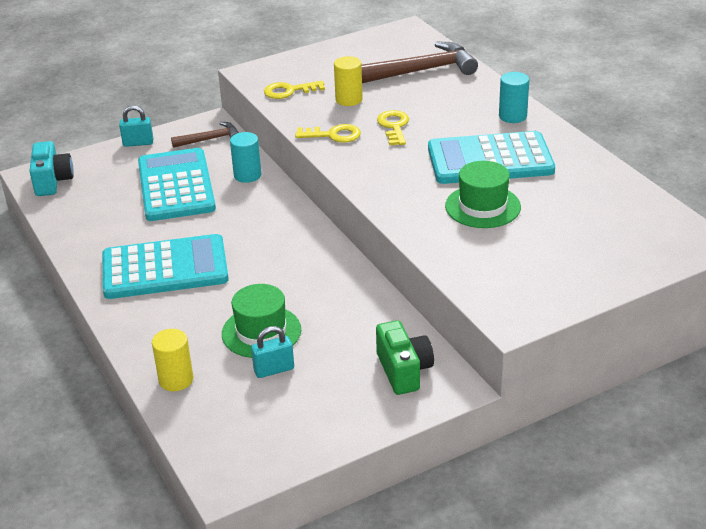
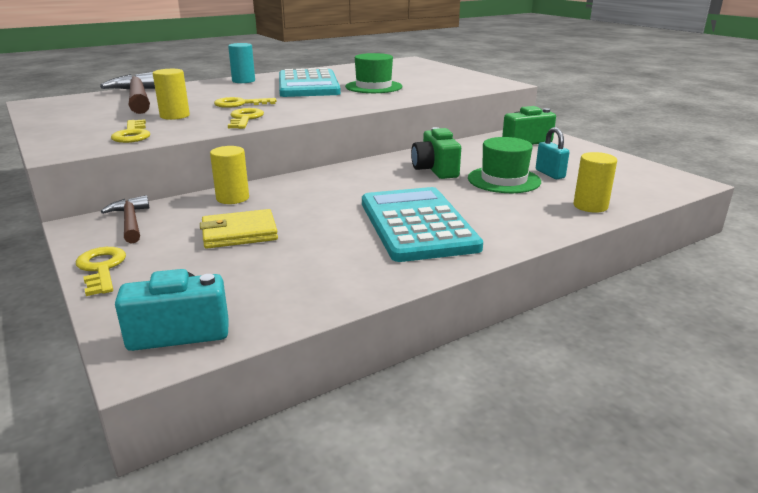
camera: 95 degrees left, 10 degrees down
turquoise padlock [119,105,153,147] -> yellow key [76,247,126,296]
turquoise calculator [138,148,216,221] -> yellow wallet [200,209,278,249]
turquoise cylinder [230,132,261,183] -> yellow cylinder [210,146,249,204]
none -> green camera [411,127,461,179]

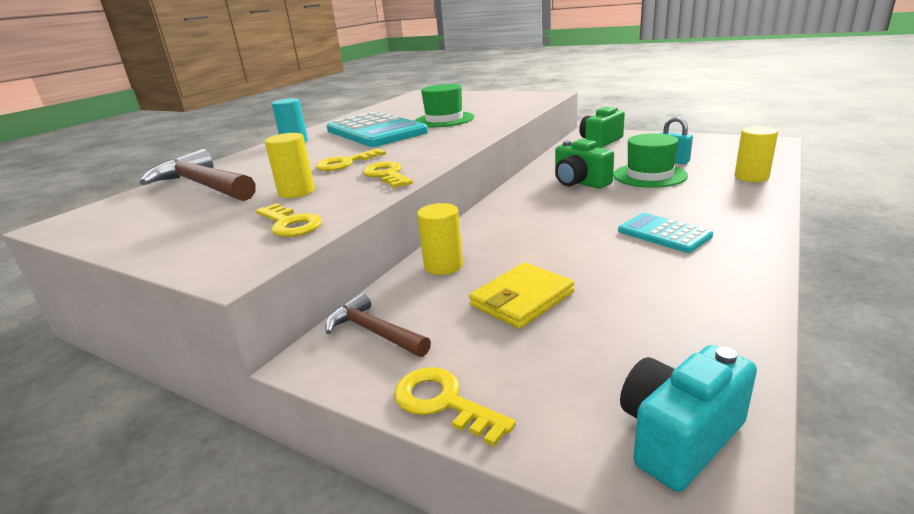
camera: 25 degrees left, 0 degrees up
turquoise calculator [362,187,483,262] -> turquoise calculator [618,213,713,253], size x0.52

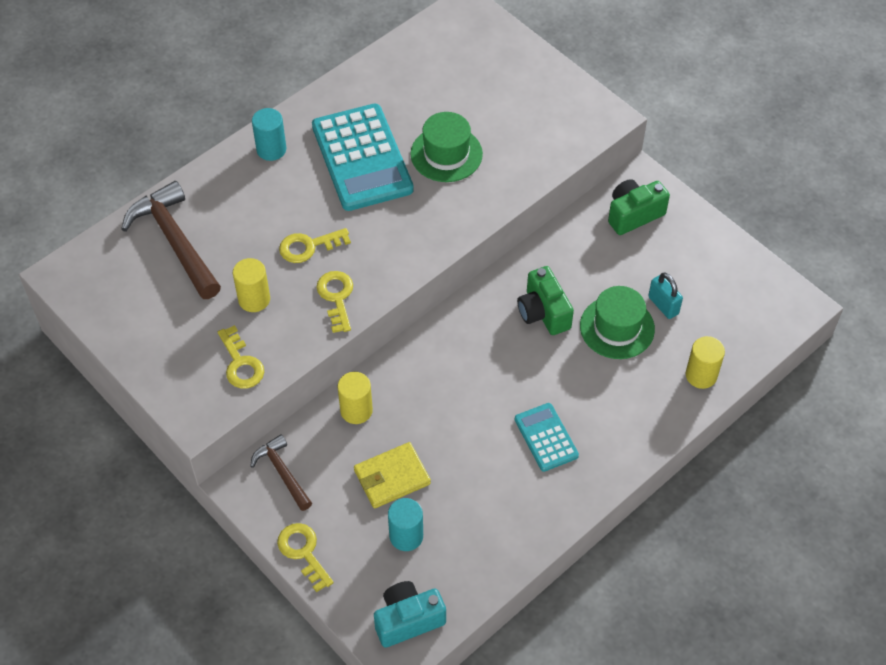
camera: 15 degrees right, 30 degrees up
none -> turquoise cylinder [388,498,423,551]

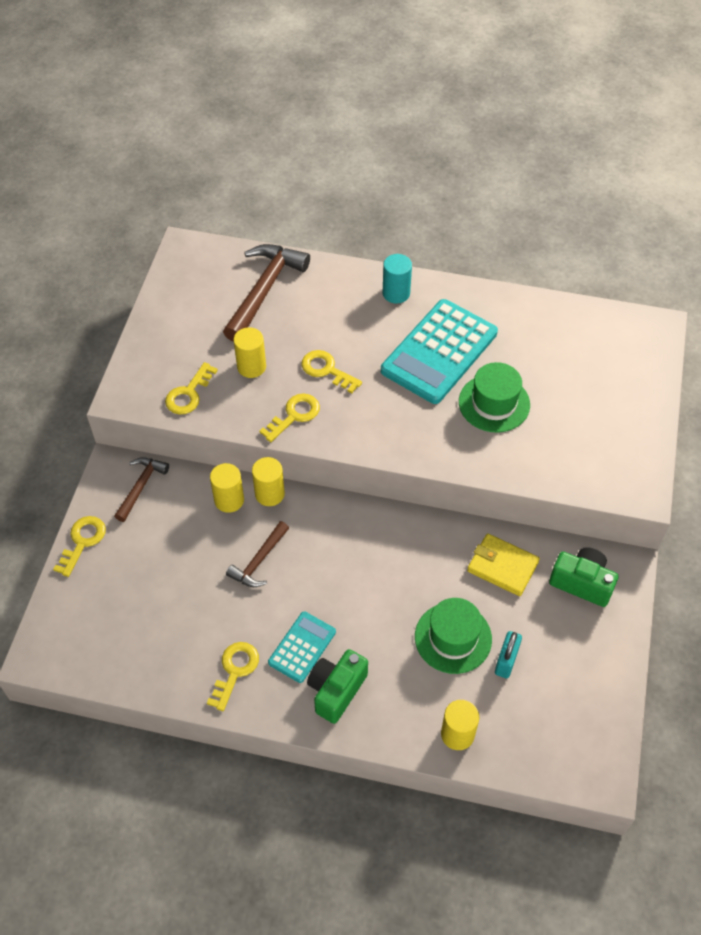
camera: 55 degrees right, 0 degrees up
yellow wallet [354,442,431,508] -> yellow wallet moved to [467,533,540,596]
turquoise camera [374,581,446,648] -> none
turquoise cylinder [388,498,423,551] -> none
green camera [517,266,574,335] -> green camera moved to [307,649,368,724]
none -> yellow key [207,642,259,711]
none -> brown hammer [226,521,289,587]
none -> yellow cylinder [252,457,285,506]

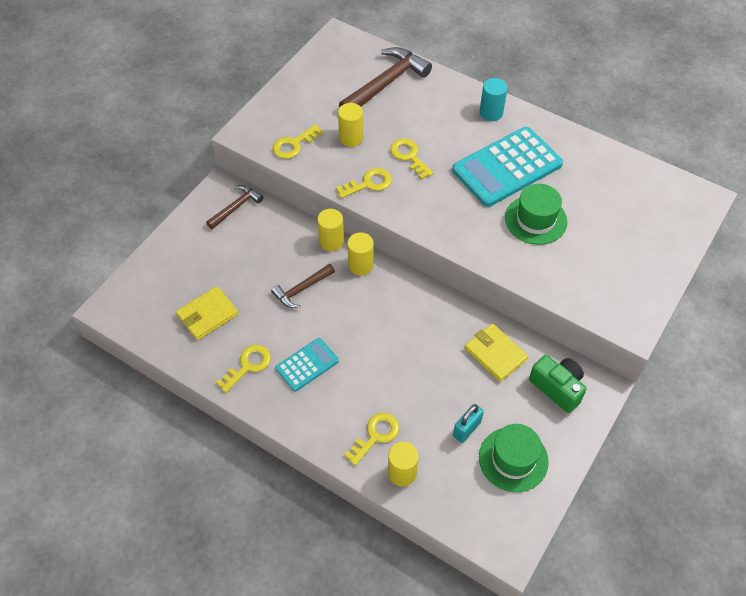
camera: 20 degrees right, 0 degrees up
yellow key [53,516,106,577] -> yellow key moved to [344,413,400,466]
yellow cylinder [210,463,244,513] -> yellow cylinder moved to [348,232,374,275]
green camera [307,649,368,724] -> none
green hat [415,598,492,674] -> green hat moved to [479,424,549,492]
none -> yellow wallet [176,286,239,340]

